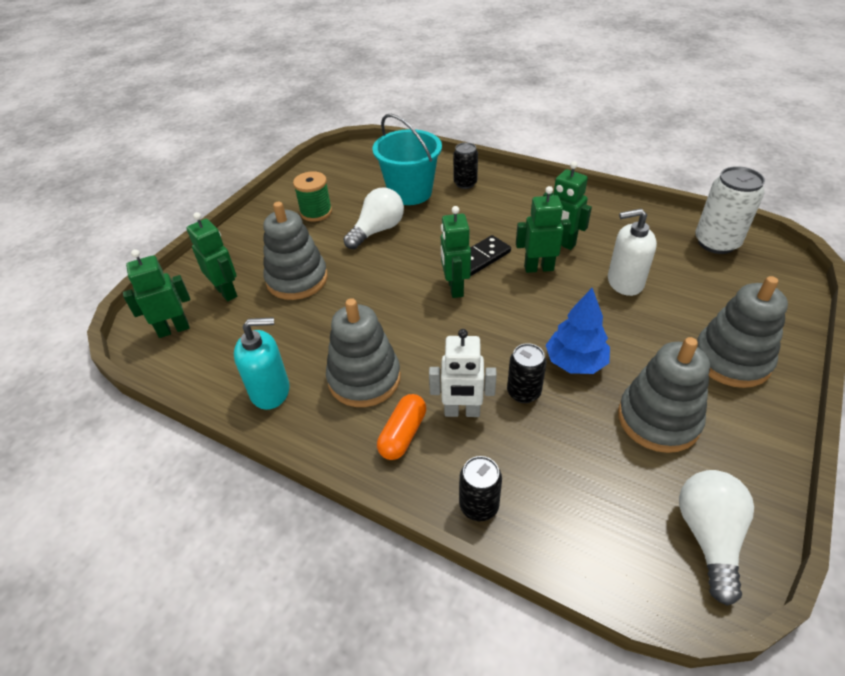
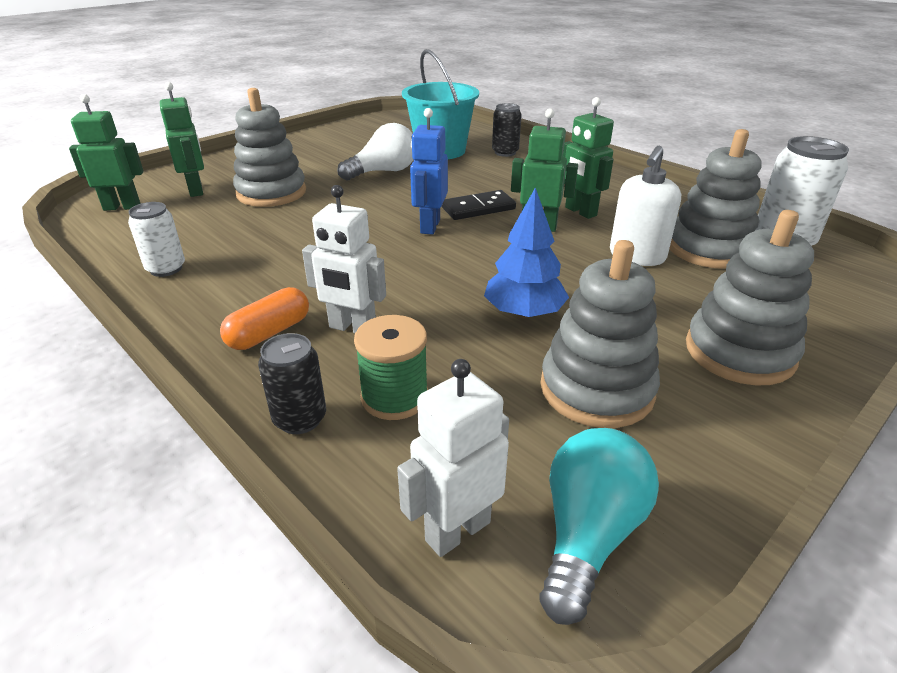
camera: 15 degrees right, 10 degrees down
turquoise soap dispenser [234,317,289,410] -> white can [128,202,185,277]
green spool [293,171,332,222] -> green spool moved to [354,315,428,420]
grey stacking toy [326,298,401,407] -> grey stacking toy moved to [669,129,762,269]
green robot [441,206,471,298] -> blue robot [410,108,448,235]
black can [507,343,546,403] -> none
white soap dispenser [608,209,657,296] -> white soap dispenser turned 75 degrees counterclockwise [610,146,681,266]
white light bulb [679,470,754,606] -> turquoise light bulb [540,428,659,625]
none -> white robot [397,359,509,557]

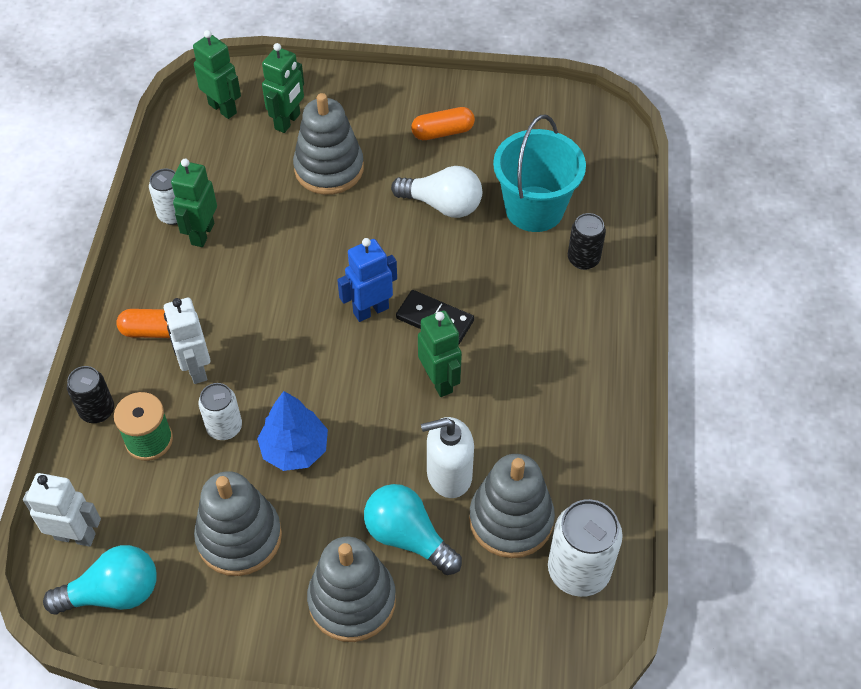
camera: 50 degrees right, 20 degrees up
green robot [562,97,614,219] -> green robot moved to [171,159,217,247]
none -> white can [198,383,242,440]
none -> turquoise light bulb [364,484,462,575]
none -> orange capsule [411,107,475,140]

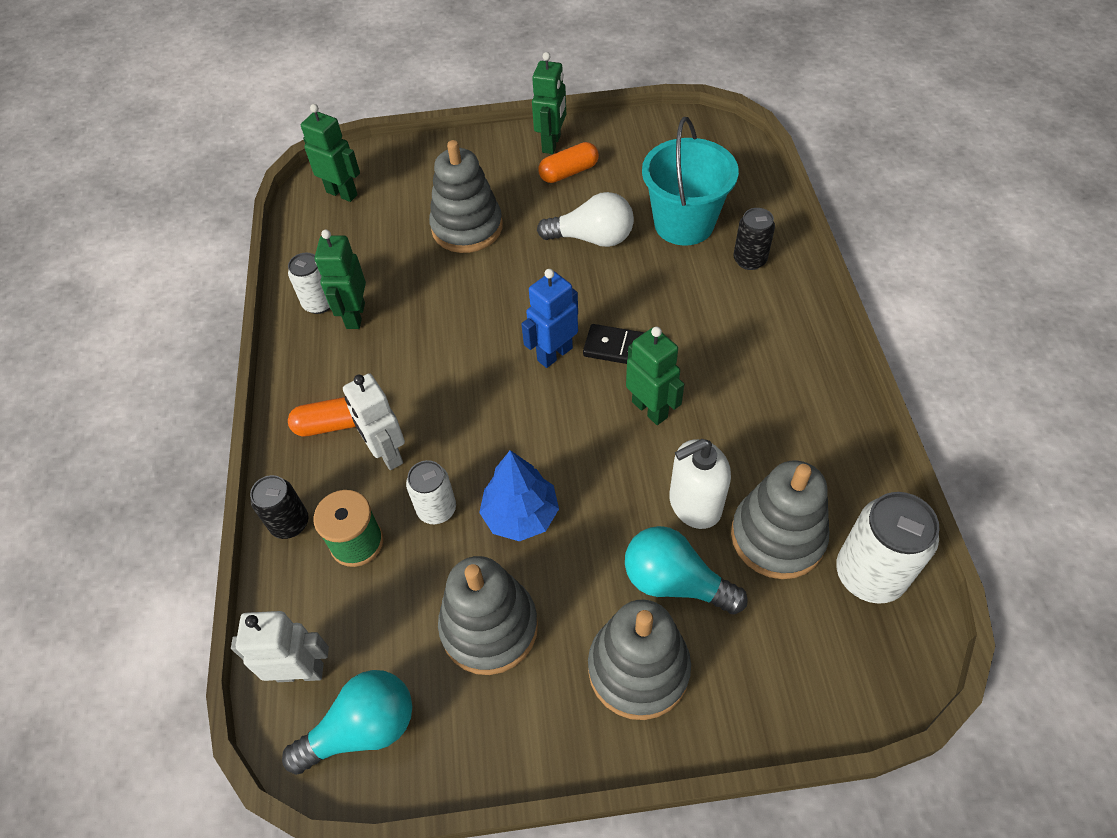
camera: 10 degrees left, 0 degrees up
green robot [262,43,304,133] -> green robot moved to [532,52,566,154]

